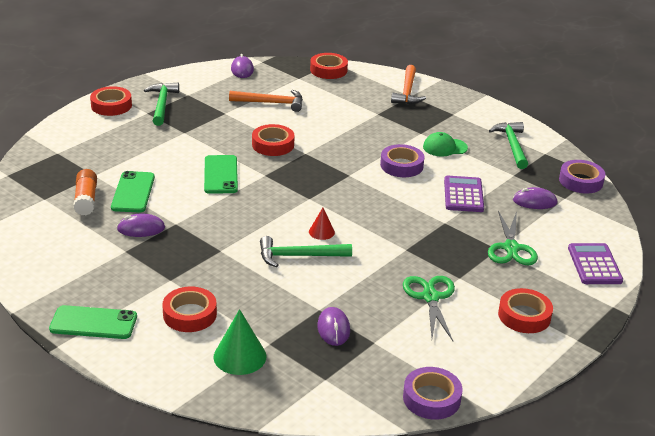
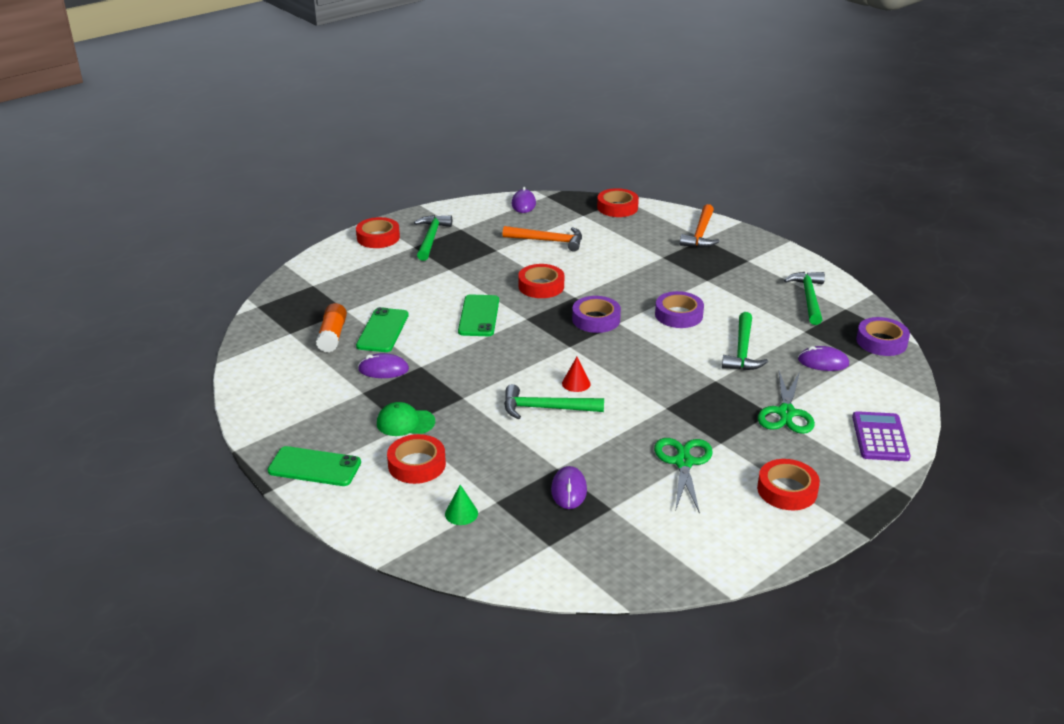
camera: 10 degrees right, 0 degrees up
green cone [214,309,266,375] -> green cone [445,485,478,525], size x0.58
purple tape [403,367,463,420] -> purple tape moved to [572,296,621,333]
green cap [423,132,468,157] -> green cap moved to [377,402,435,436]
purple calculator [444,176,484,212] -> green hammer [722,312,768,370]

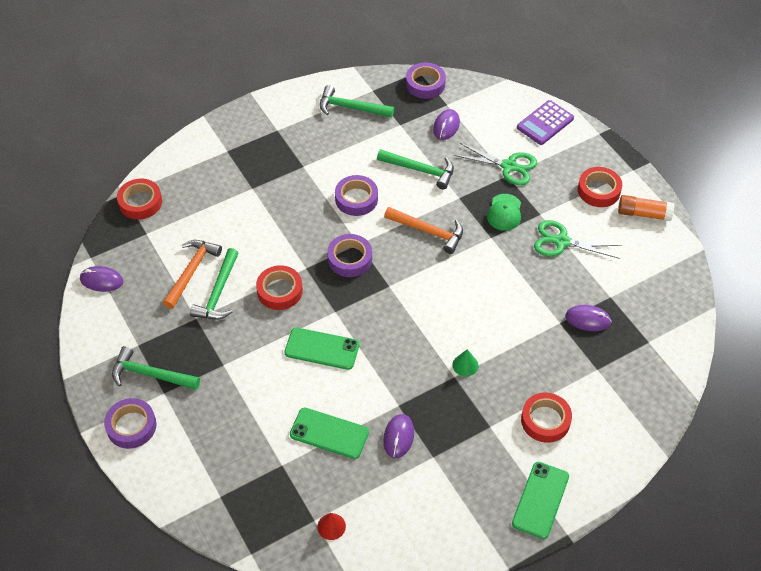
camera: 80 degrees left, 20 degrees up
orange glue stick [316,303,347,352] -> orange glue stick moved to [618,195,674,221]
red tape [356,217,400,248] -> purple tape [104,398,157,449]
green cap [377,402,435,436] -> green cap moved to [487,194,521,231]
green cone [445,485,478,525] -> green cone moved to [452,349,478,377]
green hammer [504,384,604,419] -> green hammer moved to [190,248,239,320]
red cone [562,357,591,392] -> red cone moved to [317,513,346,540]
orange hammer [680,204,719,248] -> orange hammer moved to [384,207,463,254]
purple calculator [852,411,911,461] -> purple calculator turned 60 degrees counterclockwise [517,100,574,145]

